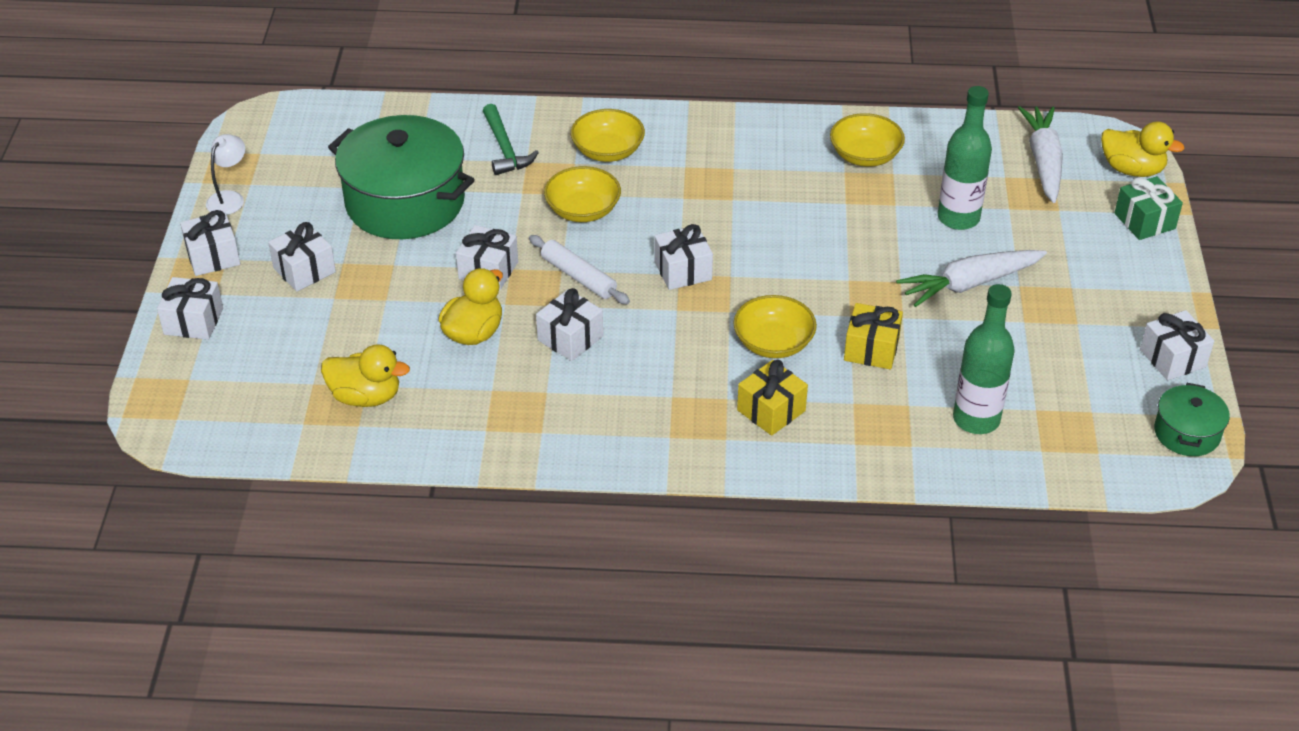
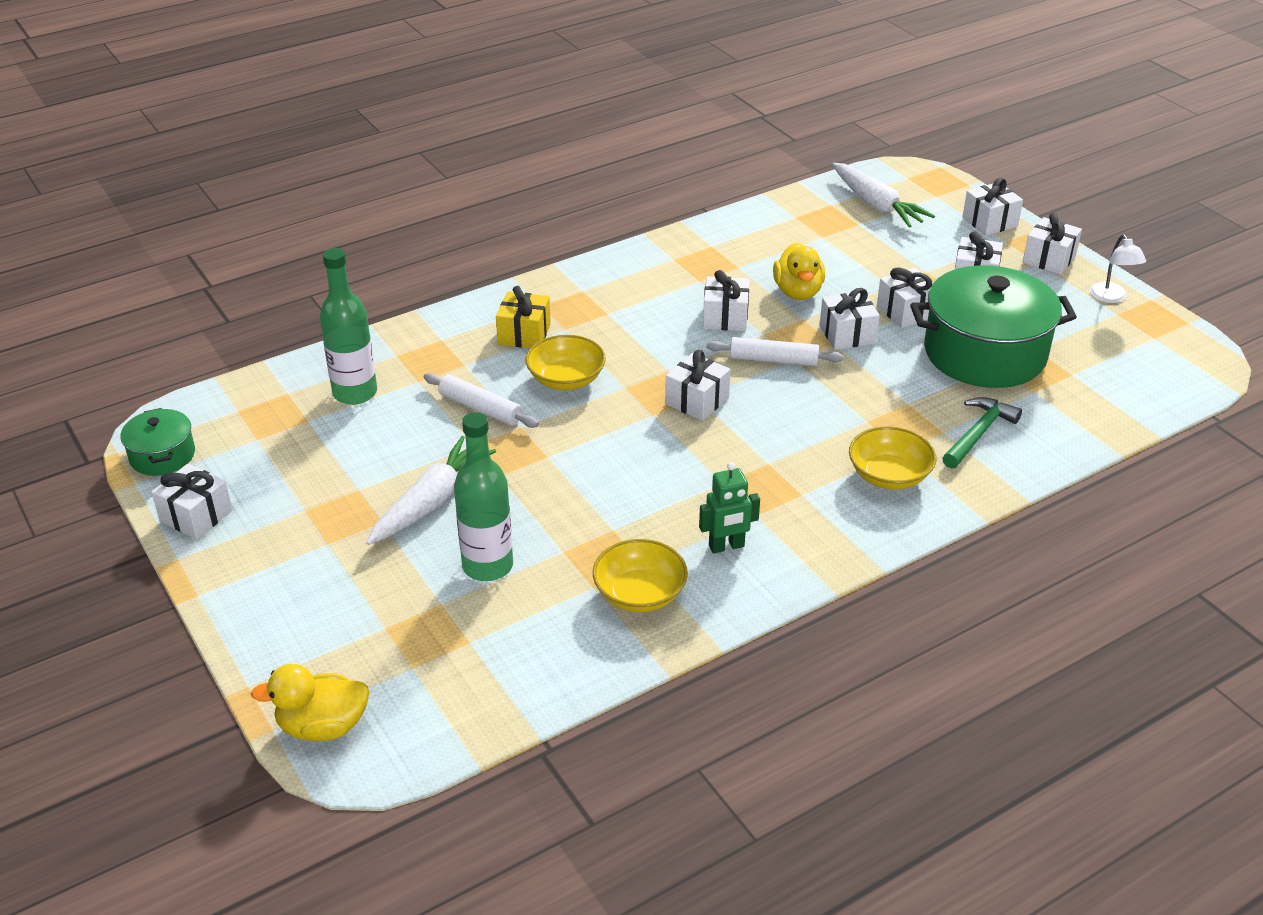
camera: 145 degrees right, 5 degrees down
yellow duck [321,344,410,407] -> none
green hammer [483,104,539,175] -> green hammer turned 90 degrees clockwise [942,397,1022,469]
yellow bowl [544,166,621,222] -> none
yellow gift [844,303,903,369] -> white rolling pin [424,373,539,428]
white carrot [1018,106,1063,203] -> white carrot moved to [832,163,935,228]
green gift [1115,176,1183,240] -> none
none -> green robot [699,462,760,554]
none -> white gift [877,267,933,328]

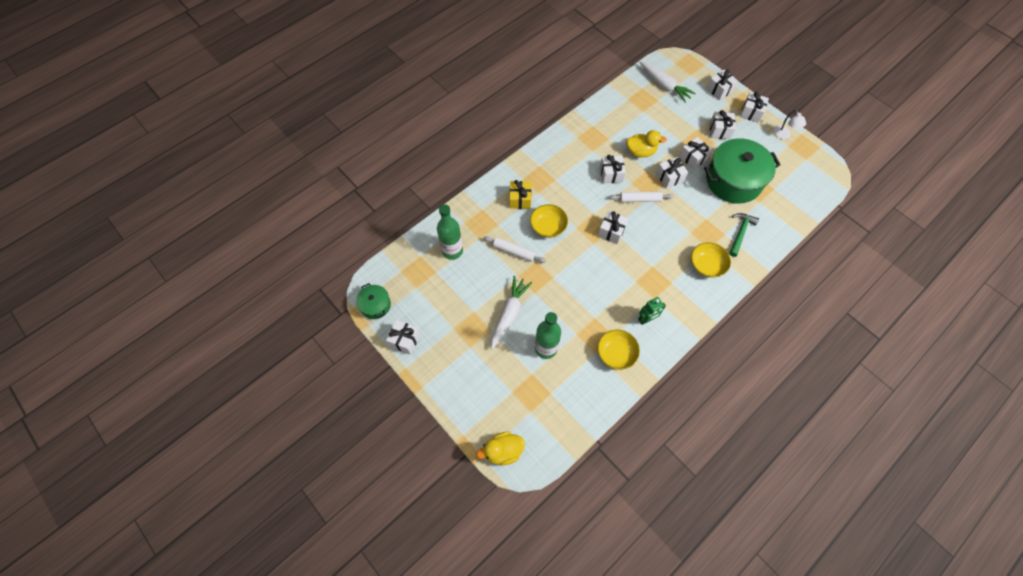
camera: 10 degrees left, 25 degrees up
yellow duck [773,243,825,300] -> yellow duck turned 75 degrees counterclockwise [626,130,667,158]

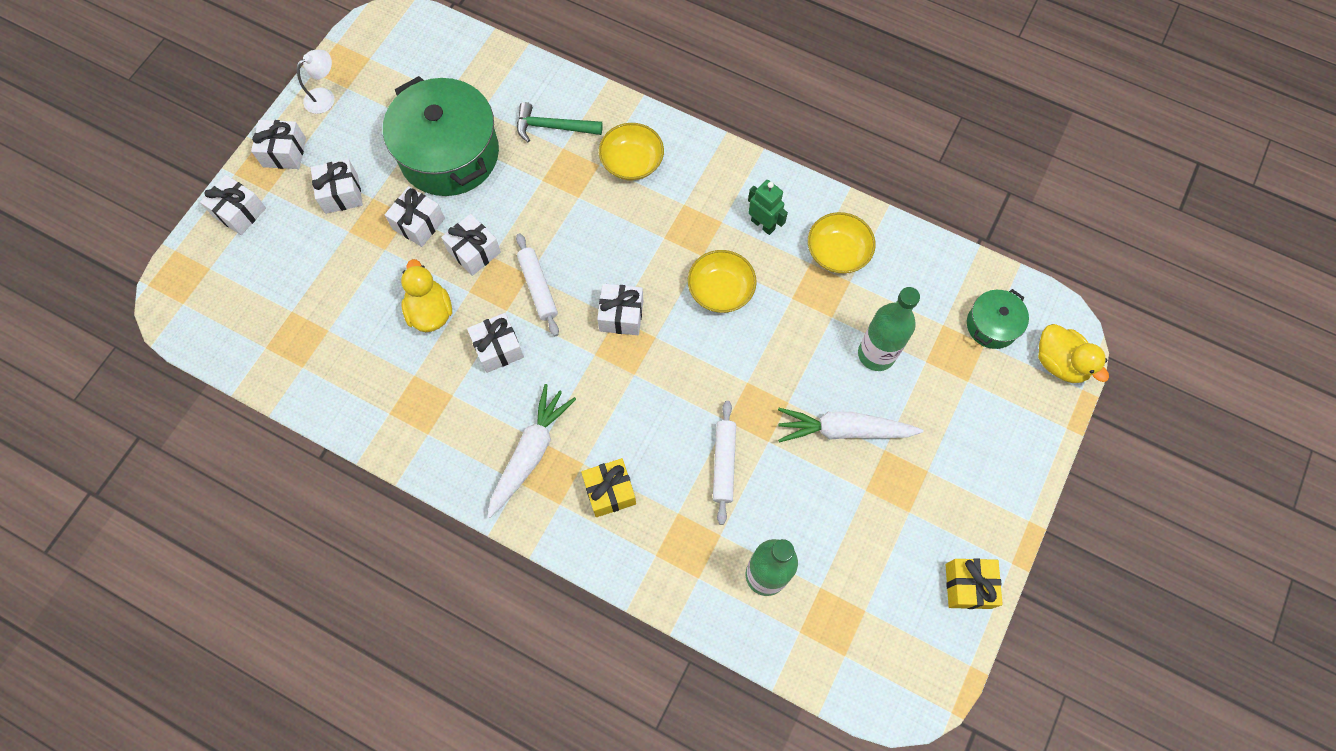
camera: 110 degrees left, 5 degrees up
green pot [356,283,391,319] -> green pot moved to [967,289,1029,349]
white gift [386,320,421,355] -> yellow gift [946,558,1003,609]
yellow bowl [530,204,568,238] -> yellow bowl moved to [688,250,757,313]
white carrot [639,61,696,103] -> white carrot moved to [487,384,576,518]

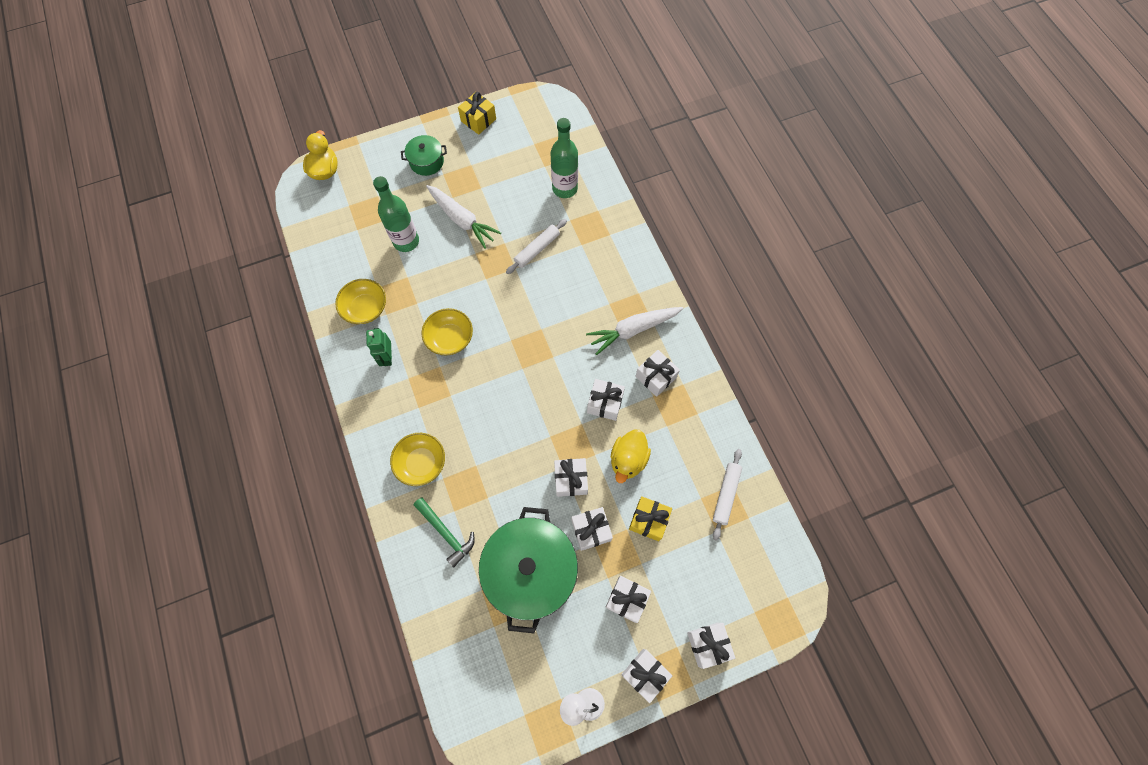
camera: 140 degrees left, 0 degrees up
white rolling pin [516,233,559,336] -> white rolling pin moved to [713,449,742,541]
yellow gift [581,458,636,517] -> yellow gift moved to [629,496,672,541]
white gift [597,284,643,335] -> white gift moved to [635,350,680,397]
green pot [967,289,1029,349] -> green pot moved to [401,135,447,176]

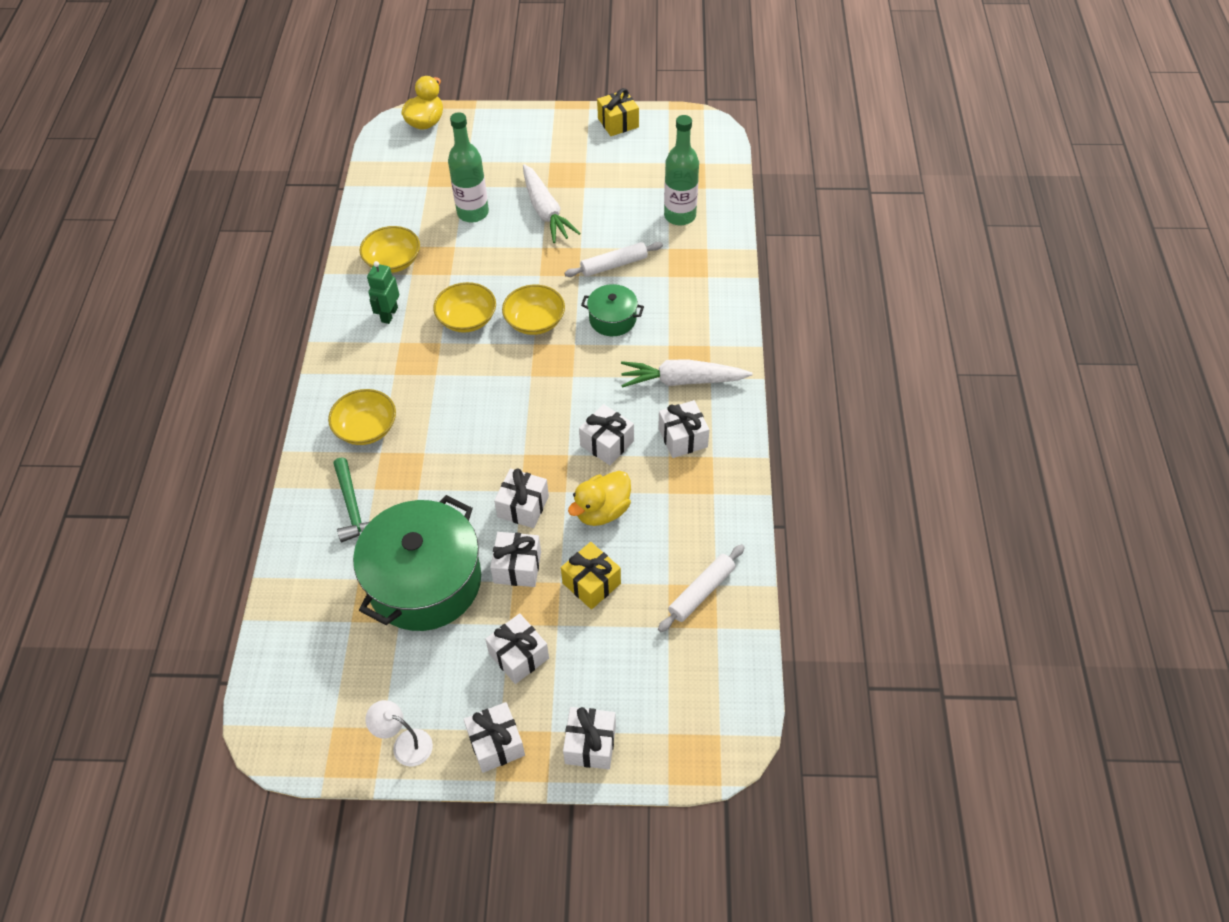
camera: 25 degrees right, 15 degrees down
green pot [401,135,447,176] -> green pot moved to [581,284,644,336]
none -> yellow bowl [502,285,565,335]

